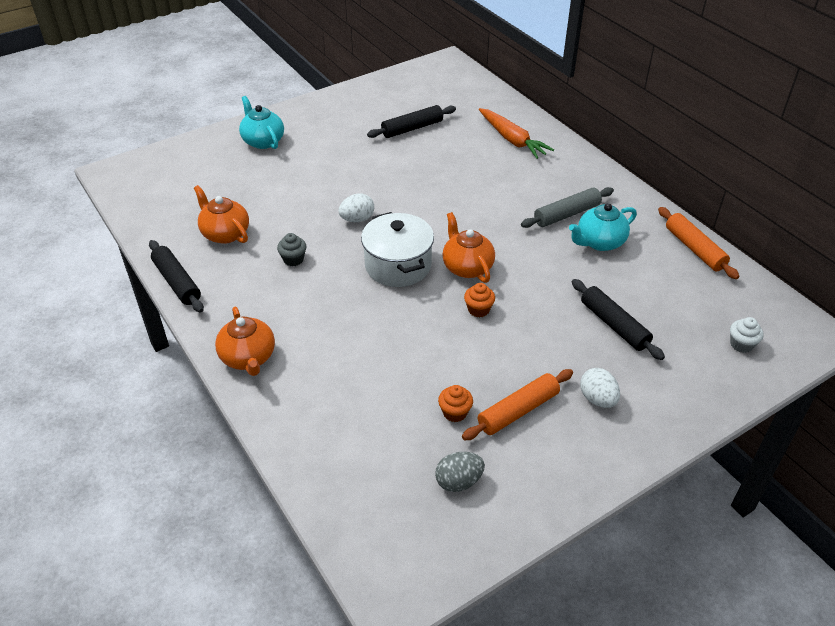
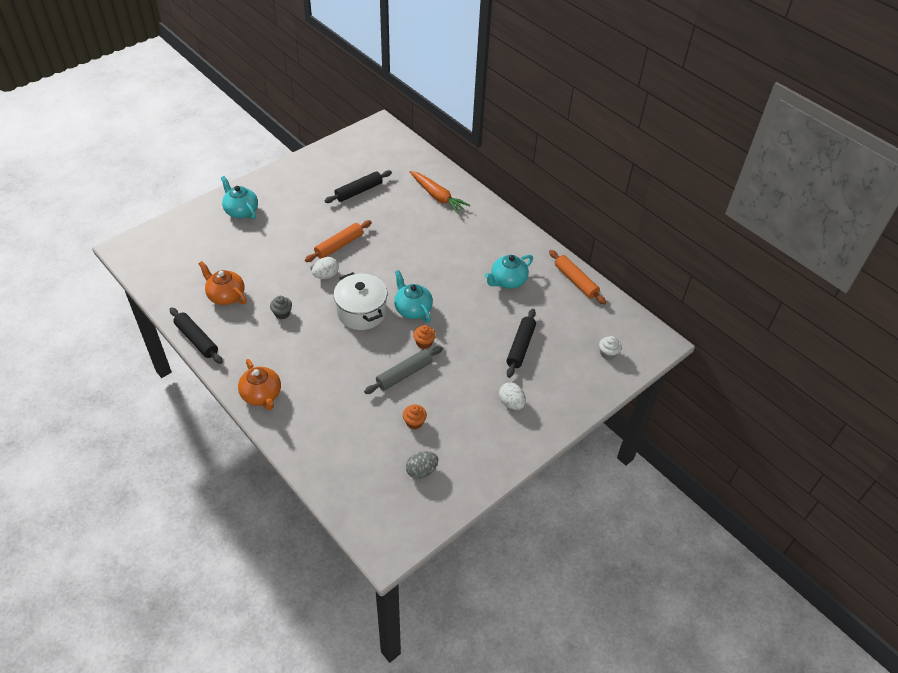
camera: 10 degrees left, 5 degrees up
orange teapot [442,212,495,283] -> turquoise teapot [394,270,433,323]
orange rolling pin [462,369,573,440] -> orange rolling pin moved to [305,220,372,262]
grey rolling pin [521,187,614,228] -> grey rolling pin moved to [364,346,443,394]
black rolling pin [572,279,665,360] -> black rolling pin turned 60 degrees clockwise [506,309,536,378]

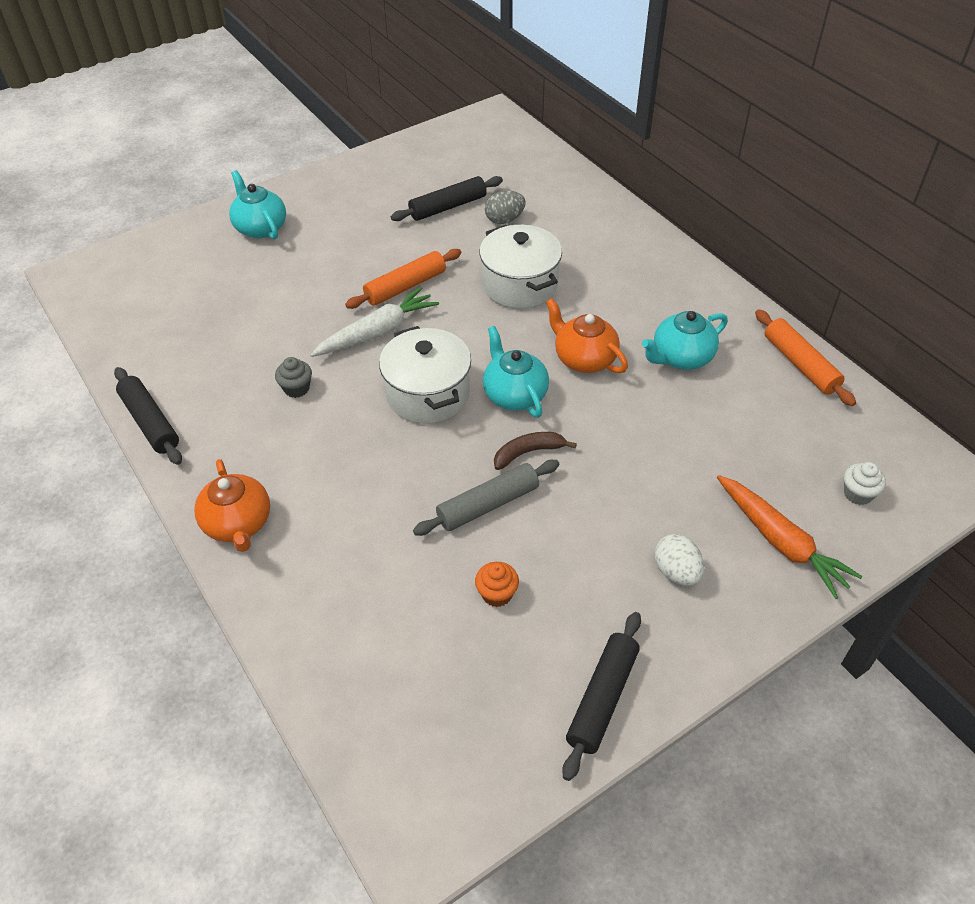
camera: 10 degrees right, 0 degrees up
orange teapot [198,261,246,305] -> orange teapot moved to [546,298,628,373]
white egg [312,257,339,279] -> white carrot [310,287,439,357]
grey egg [406,451,438,479] -> grey egg moved to [485,190,526,224]
orange carrot [410,171,470,214] -> orange carrot moved to [717,475,863,599]
orange cupcake [413,325,436,349] -> brown banana [494,432,577,470]
black rolling pin [506,309,536,378] -> black rolling pin moved to [562,612,641,781]
none -> white pot [479,225,562,309]

